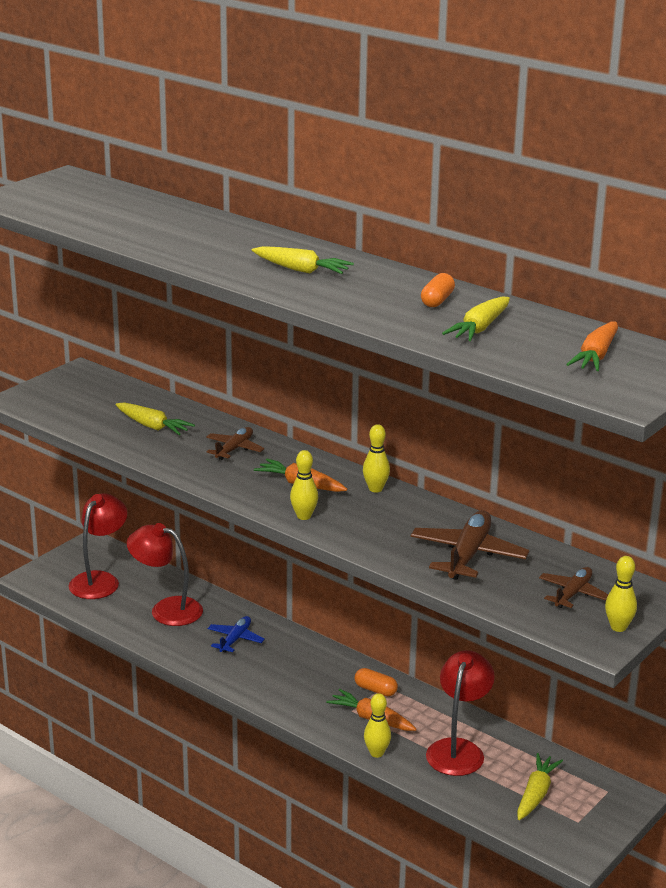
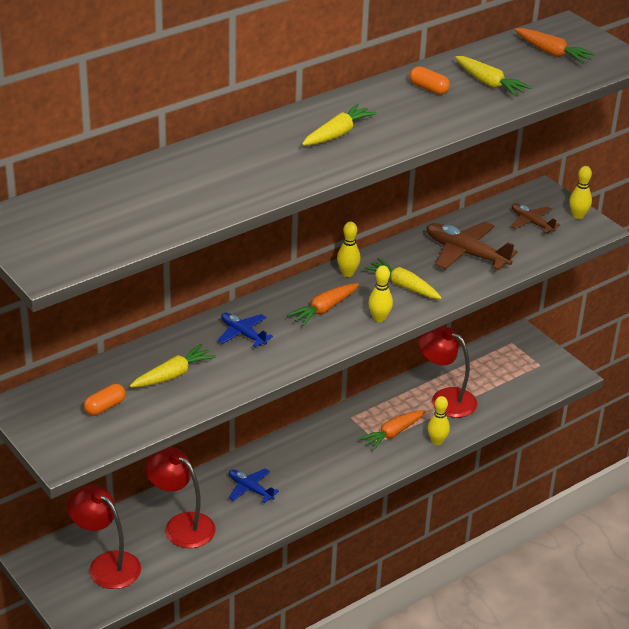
camera: 75 degrees left, 10 degrees up
red lamp [127,523,203,626] -> red lamp turned 90 degrees clockwise [145,447,216,548]
brown plane [206,427,264,460] -> blue plane [218,313,273,347]
orange capsule [355,668,398,696] -> orange capsule moved to [83,384,126,416]
yellow carrot [517,753,563,820] -> yellow carrot moved to [364,258,442,299]

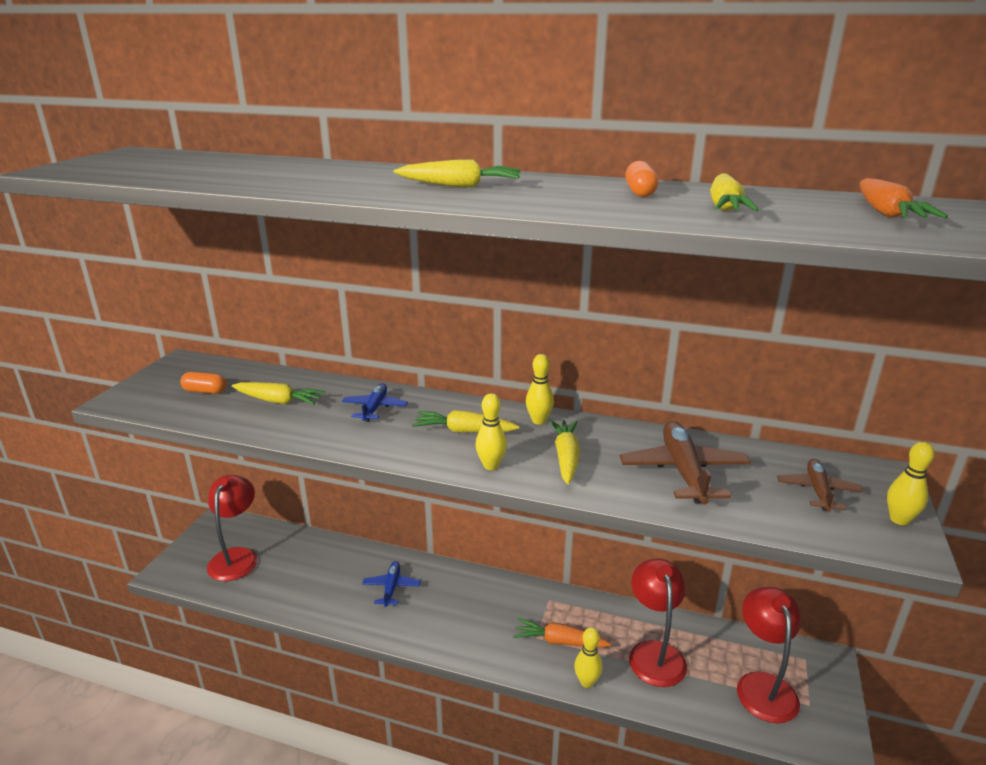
camera: 55 degrees right, 10 degrees down
red lamp [145,447,216,548] -> red lamp moved to [737,587,801,724]
orange carrot [287,283,359,326] -> yellow carrot [412,410,520,432]

